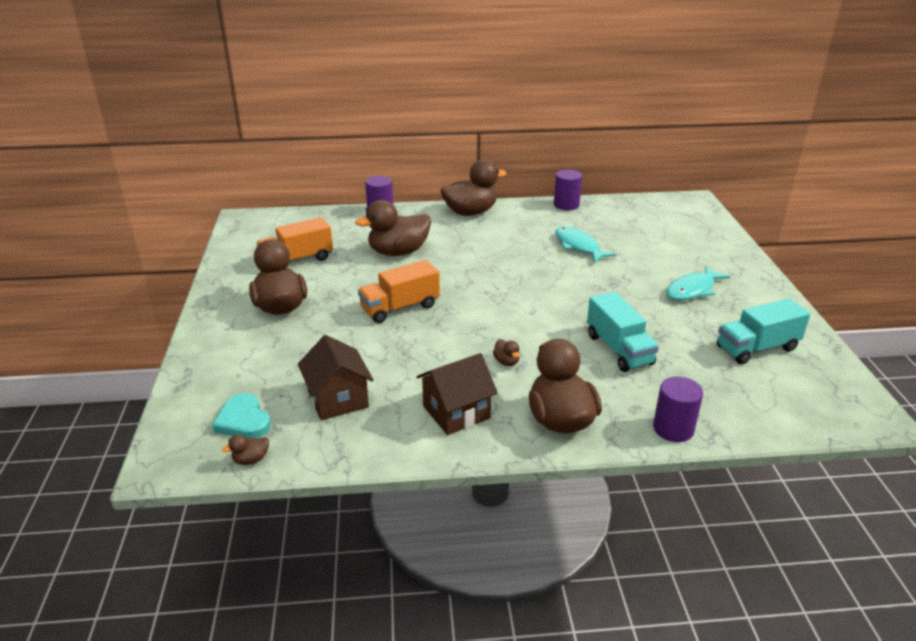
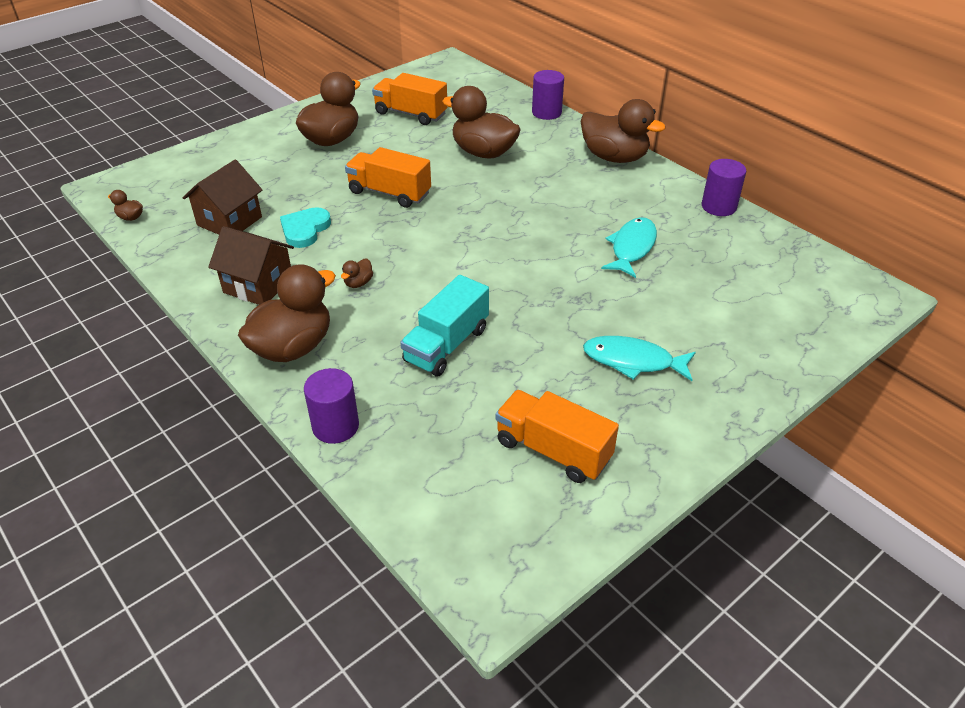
camera: 55 degrees right, 10 degrees up
turquoise heart [212,393,271,439] -> turquoise heart moved to [280,207,331,248]
turquoise truck [717,299,811,364] -> orange truck [496,390,619,483]

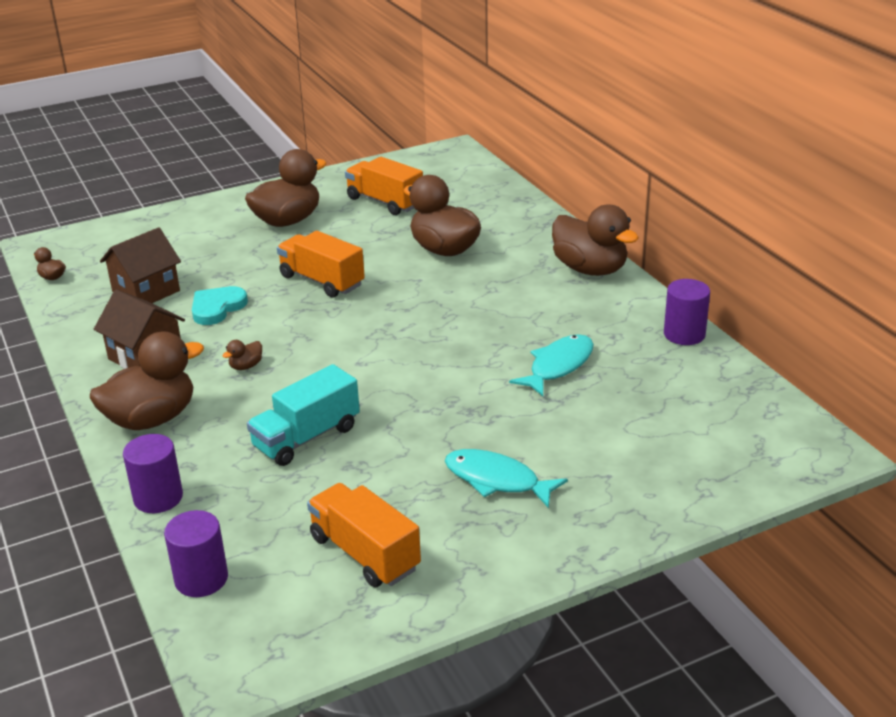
camera: 15 degrees right, 10 degrees down
purple cylinder [532,70,564,120] -> purple cylinder moved to [164,510,228,597]

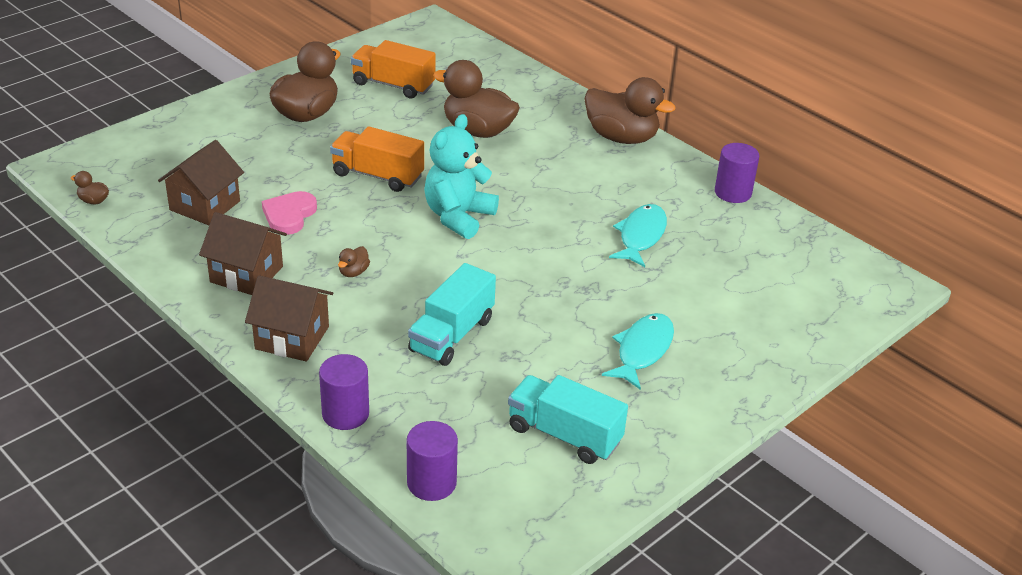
camera: 20 degrees left, 5 degrees up
brown duck [90,331,204,430] -> brown house [245,275,333,362]
turquoise heart [192,286,248,325] -> pink heart [262,191,317,235]
orange truck [307,483,421,587] -> turquoise truck [508,375,628,464]
turquoise fish [445,449,568,508] -> turquoise fish turned 105 degrees clockwise [602,313,674,390]
none -> turquoise teddy bear [424,114,499,239]

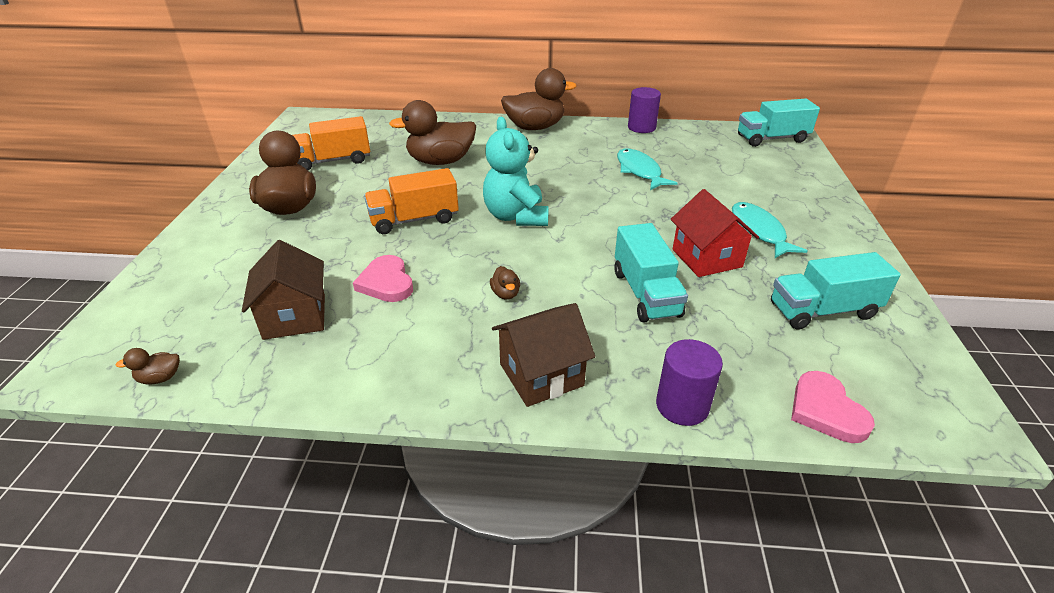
camera: 40 degrees left, 0 degrees up
brown house [199,212,287,295] -> none
purple cylinder [407,421,458,501] -> pink heart [791,371,875,443]
none -> red house [671,189,759,277]
none -> turquoise truck [738,99,820,147]

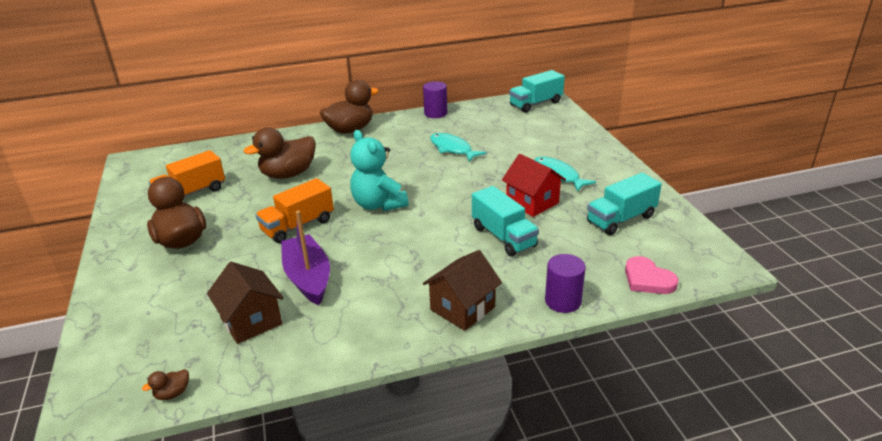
camera: 20 degrees left, 5 degrees down
pink heart [353,255,413,302] -> purple boat [281,211,330,305]
brown duck [490,266,520,300] -> none

